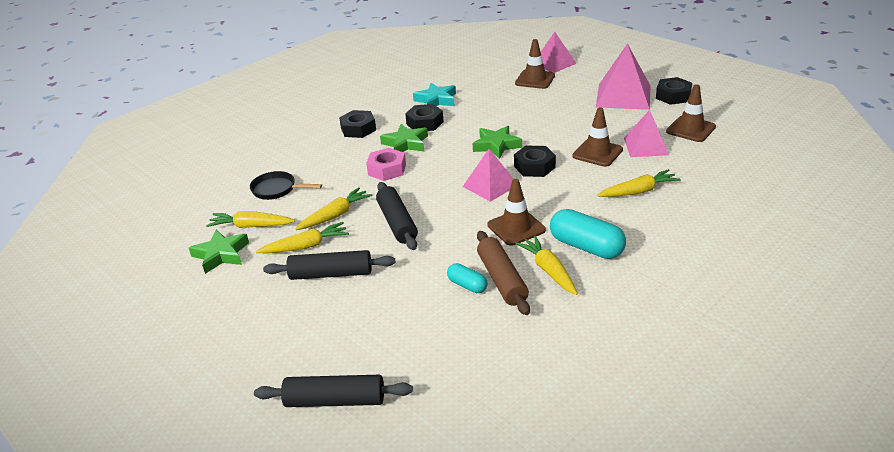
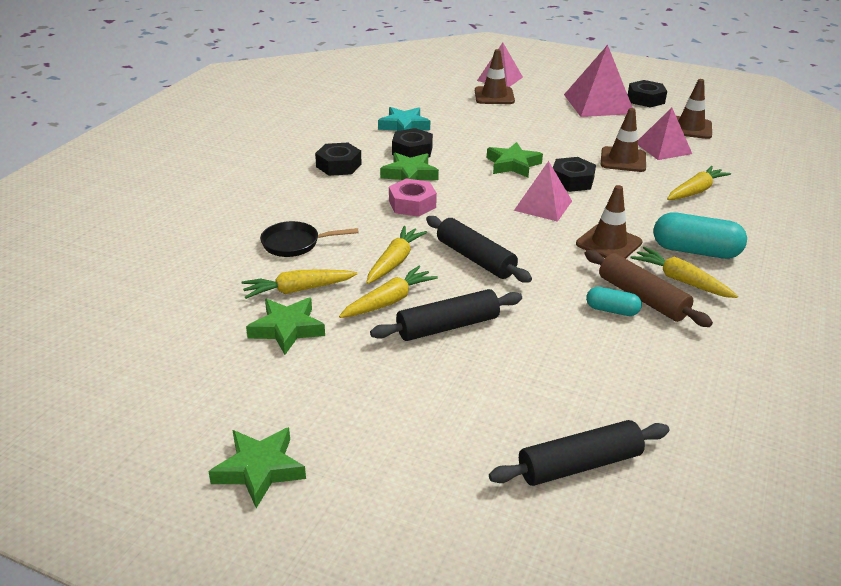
camera: 25 degrees left, 0 degrees up
none -> green star [208,427,306,508]

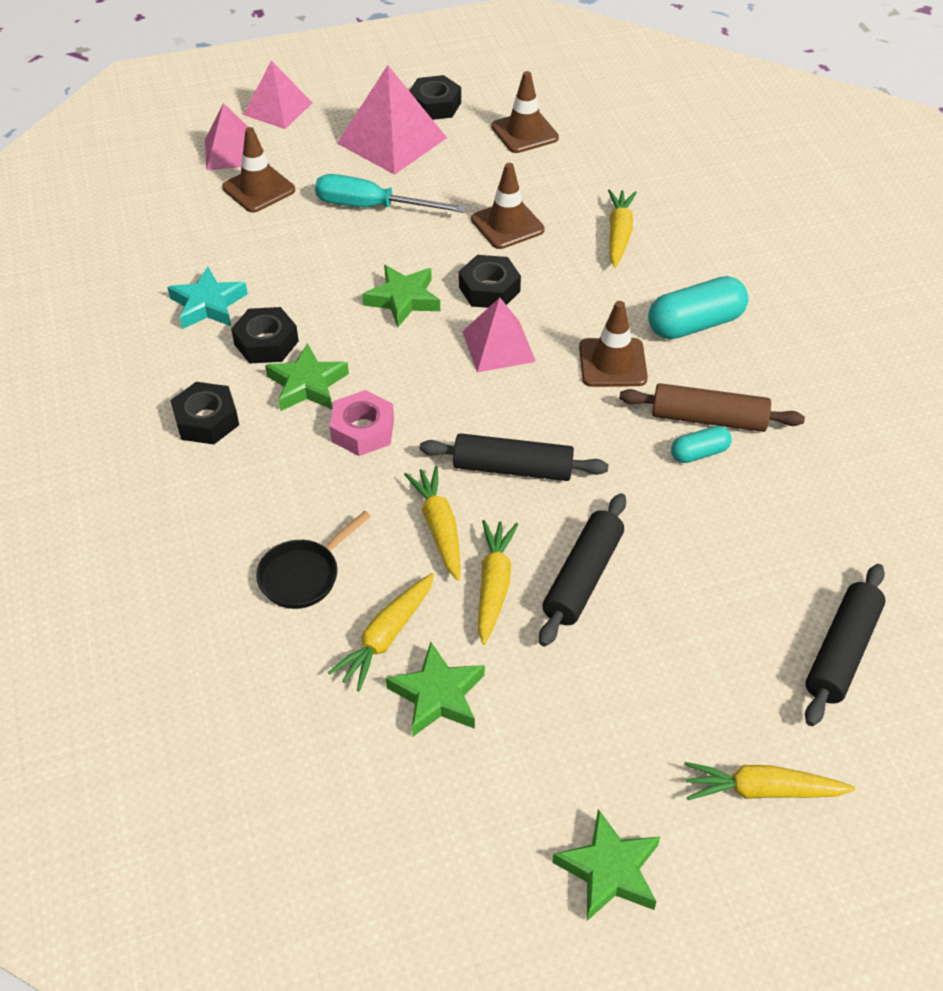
camera: 40 degrees left, 15 degrees up
yellow carrot [631,247,738,298] -> yellow carrot moved to [684,762,856,800]
pink pyramid [638,107,692,160] -> pink pyramid moved to [243,60,312,129]
none -> turquoise screwdriver [315,174,466,213]

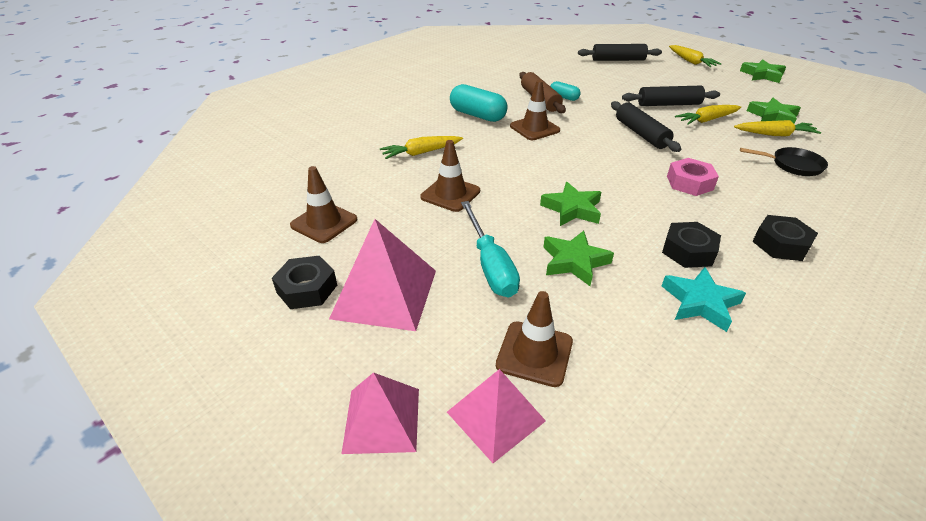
camera: 120 degrees left, 10 degrees down
green star [265,343,349,411] -> green star moved to [543,231,614,286]
yellow carrot [404,466,460,581] -> none
black nut [459,255,521,308] -> none
pink pyramid [462,298,536,372] -> none

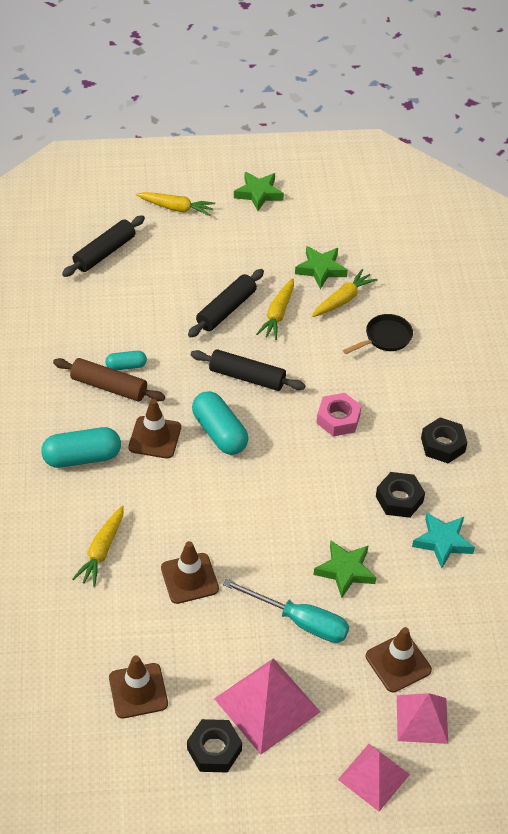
camera: 50 degrees left, 10 degrees up
green star [540,182,601,226] -> none
none -> turquoise capsule [192,391,248,455]

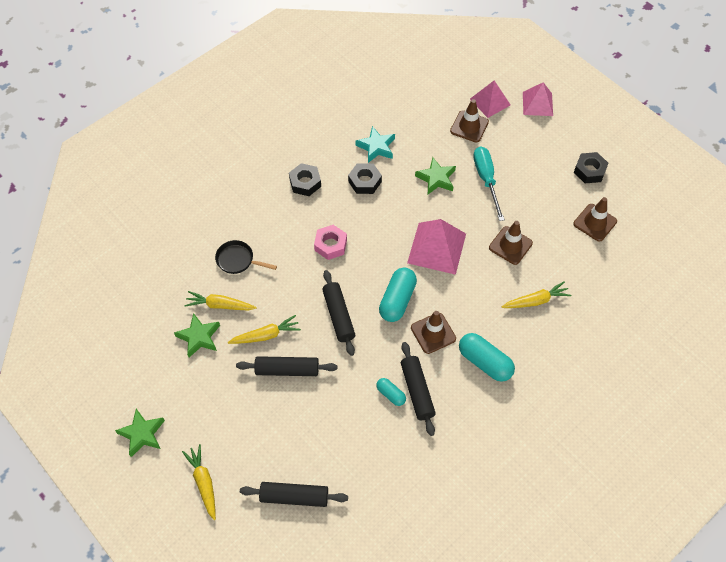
camera: 125 degrees left, 10 degrees up
brown rolling pin [53,358,165,402] -> black rolling pin [401,342,436,436]
pink pyramid [214,658,320,754] -> pink pyramid moved to [407,219,466,275]

